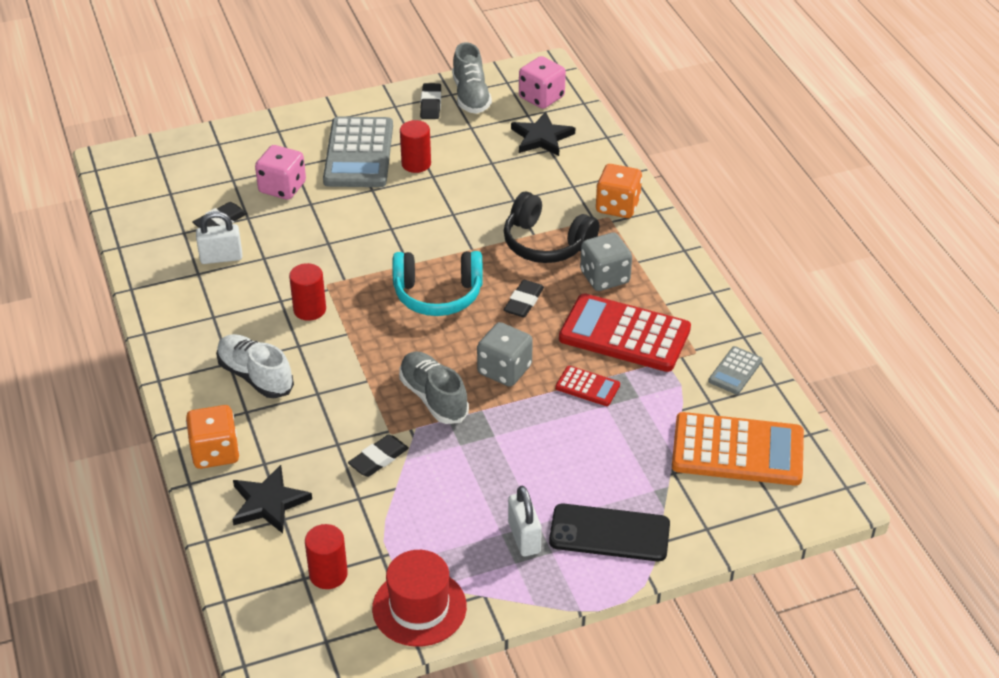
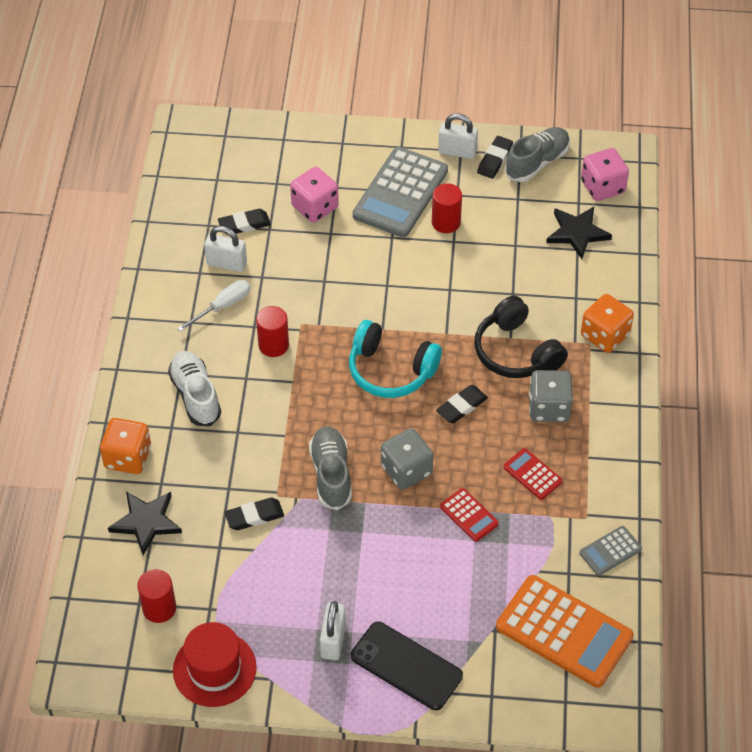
camera: 25 degrees right, 10 degrees up
grey shoe [452,42,492,114] -> grey shoe turned 150 degrees counterclockwise [505,127,570,182]
red calculator [559,293,691,372] -> red calculator [503,448,563,500], size x0.47
none -> white screwdriver [177,280,250,332]
none -> white padlock [438,113,478,159]

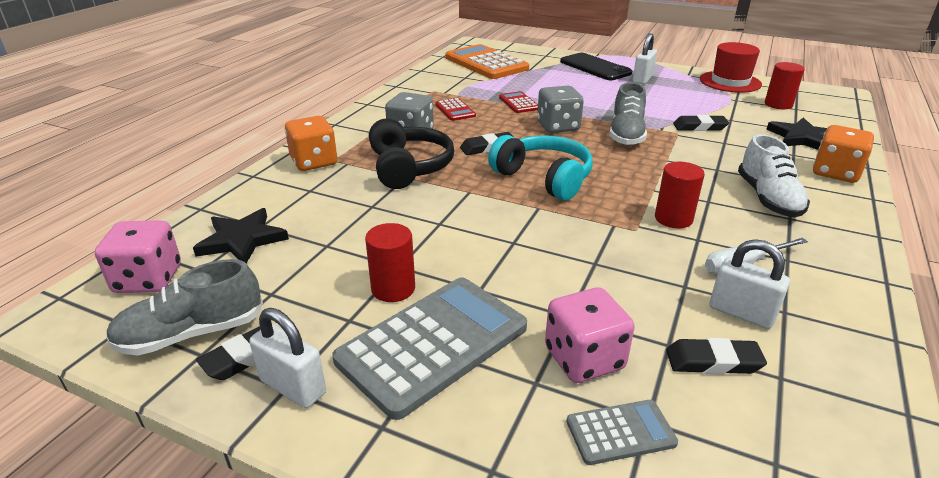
camera: 160 degrees left, 20 degrees down
grey calculator [580,526,642,576] -> grey calculator moved to [566,400,678,465]

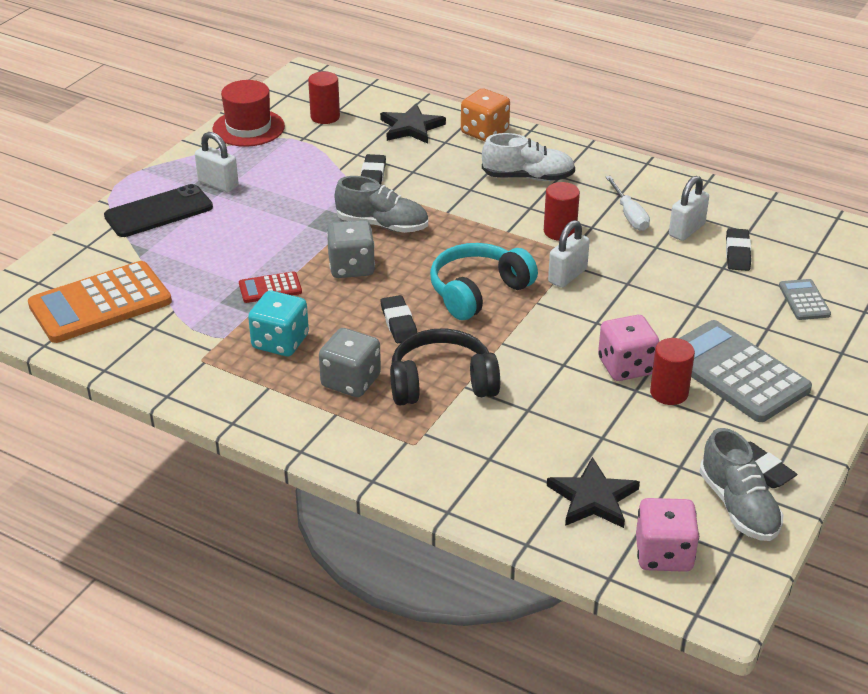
camera: 85 degrees left, 5 degrees up
white padlock [249,308,326,408] -> white padlock moved to [548,220,590,288]
orange dice [285,116,337,171] -> none
red calculator [435,98,476,121] -> turquoise dice [248,291,309,356]
pink dice [545,287,635,383] -> pink dice moved to [598,315,659,381]

